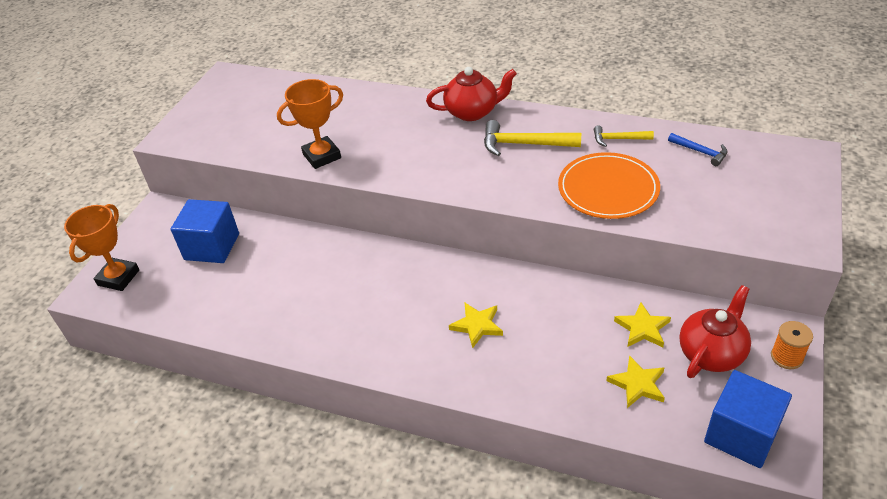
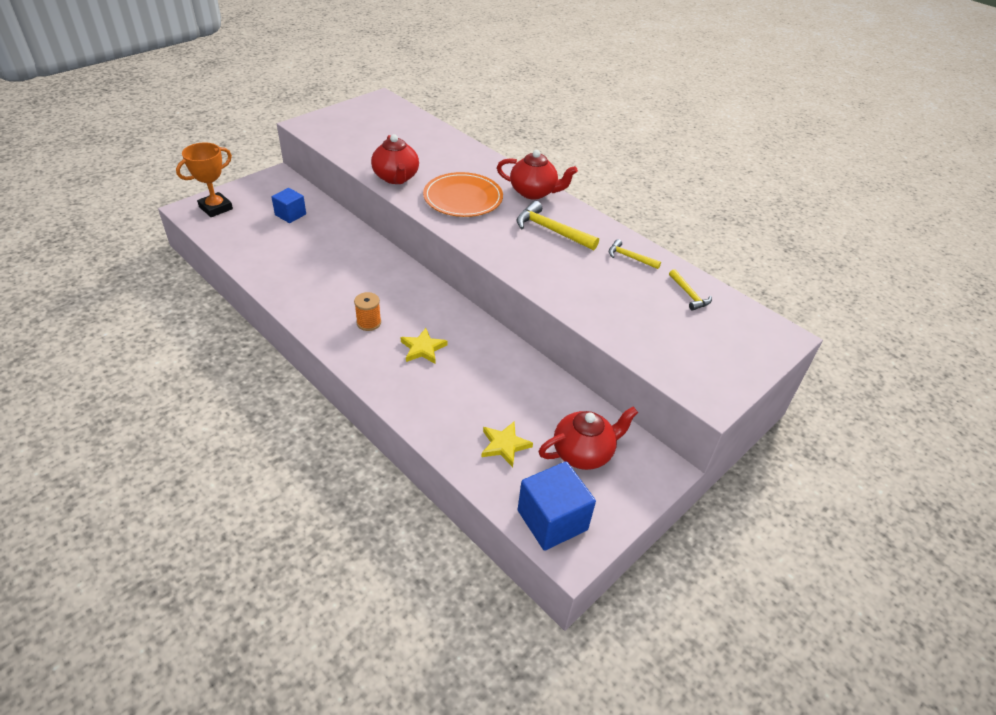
camera: 20 degrees right, 0 degrees up
blue cube [171,199,239,263] -> blue cube [271,188,306,223], size x0.62
orange trophy [277,79,343,169] -> red teapot [371,134,419,184]
orange plate [558,152,660,219] -> orange plate moved to [423,172,503,217]
yellow star [614,302,671,347] -> none
blue hammer [668,133,728,166] -> yellow hammer [669,269,712,311]
orange spool [771,321,813,369] -> orange spool moved to [354,292,381,331]

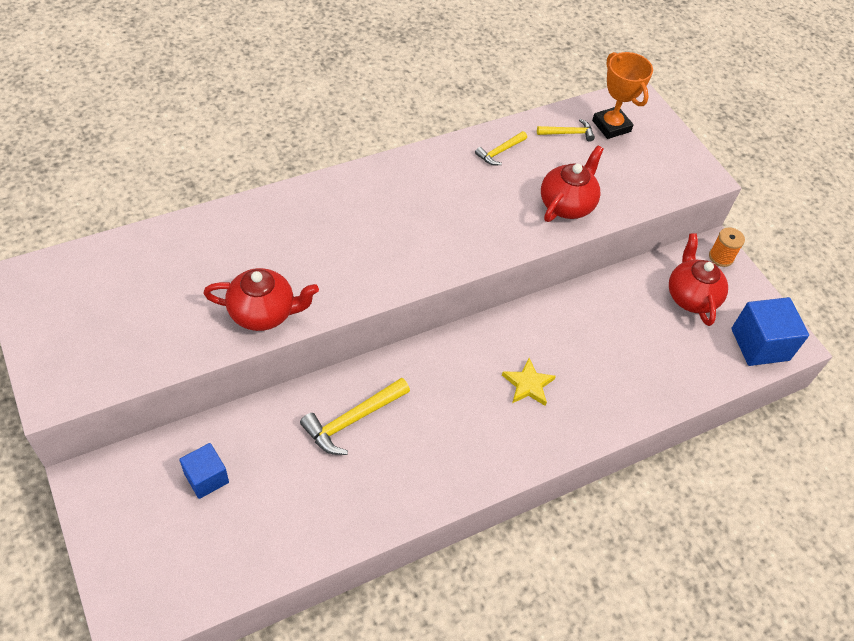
camera: 75 degrees left, 10 degrees up
orange trophy [176,142,233,217] -> orange trophy moved to [592,52,653,139]
orange spool [354,292,381,331] -> orange spool moved to [709,227,745,267]
orange plate [423,172,503,217] -> none
yellow star [482,422,533,467] -> none
red teapot [497,150,578,199] -> red teapot moved to [541,145,604,222]
yellow hammer [517,201,599,250] -> yellow hammer moved to [300,378,410,455]

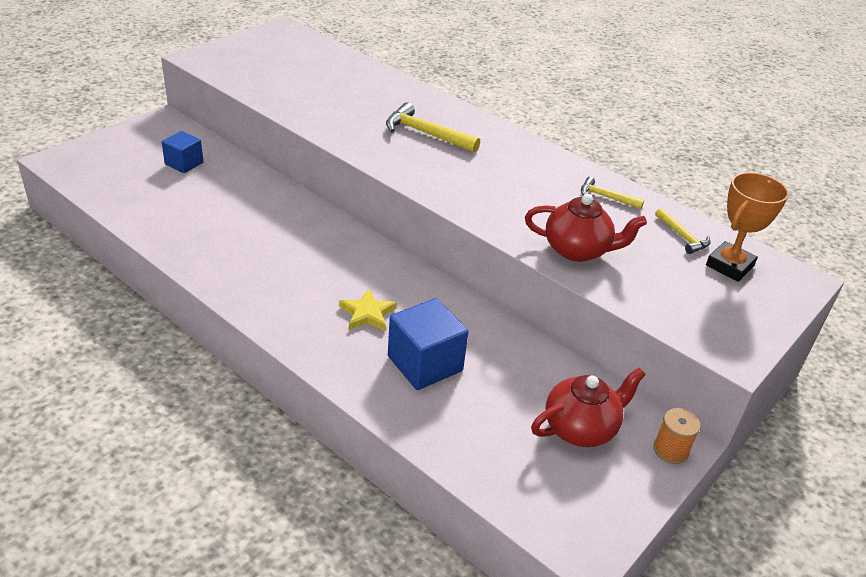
camera: 70 degrees right, 15 degrees down
red teapot [203,268,319,331] -> none
yellow hammer [300,378,410,455] -> yellow hammer moved to [386,102,480,153]
blue cube [731,297,809,366] -> blue cube moved to [388,298,469,390]

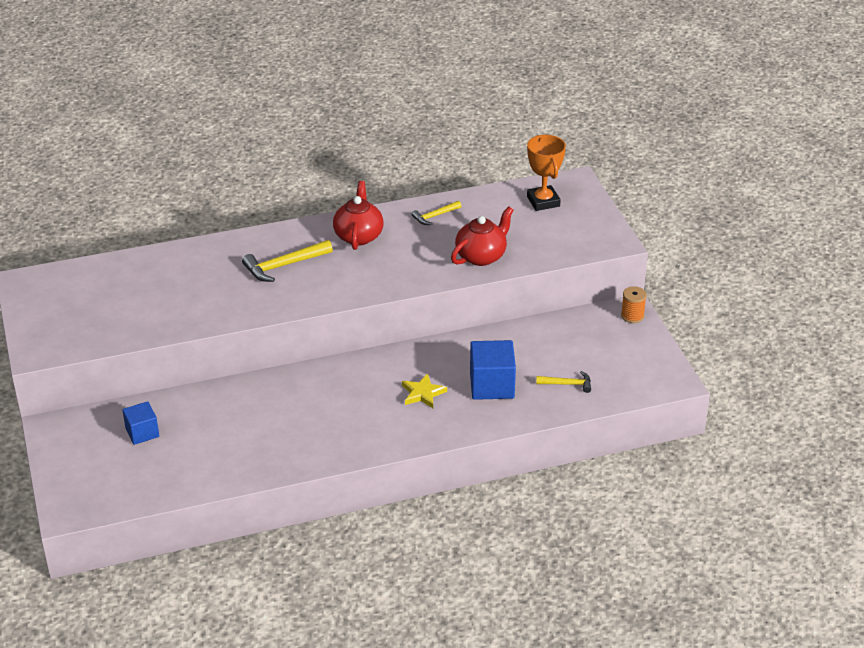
camera: 55 degrees left, 0 degrees up
red teapot [531,367,646,447] -> red teapot moved to [333,181,384,250]
yellow hammer [655,208,711,254] -> yellow hammer moved to [536,371,591,393]

